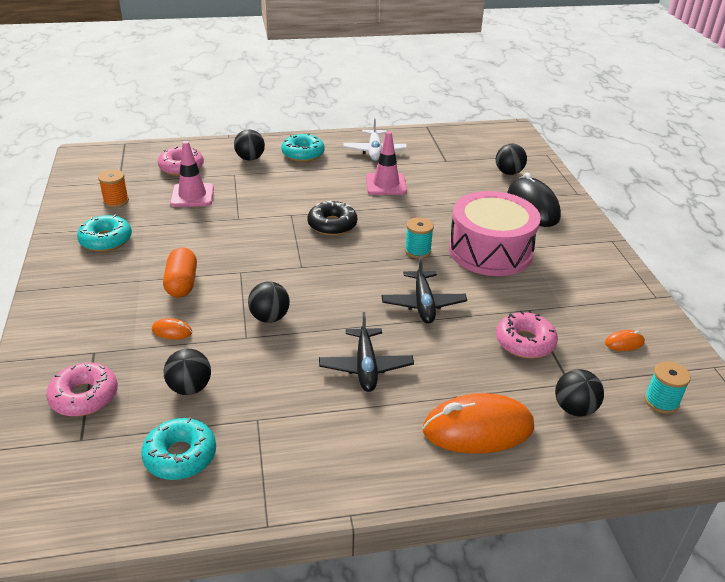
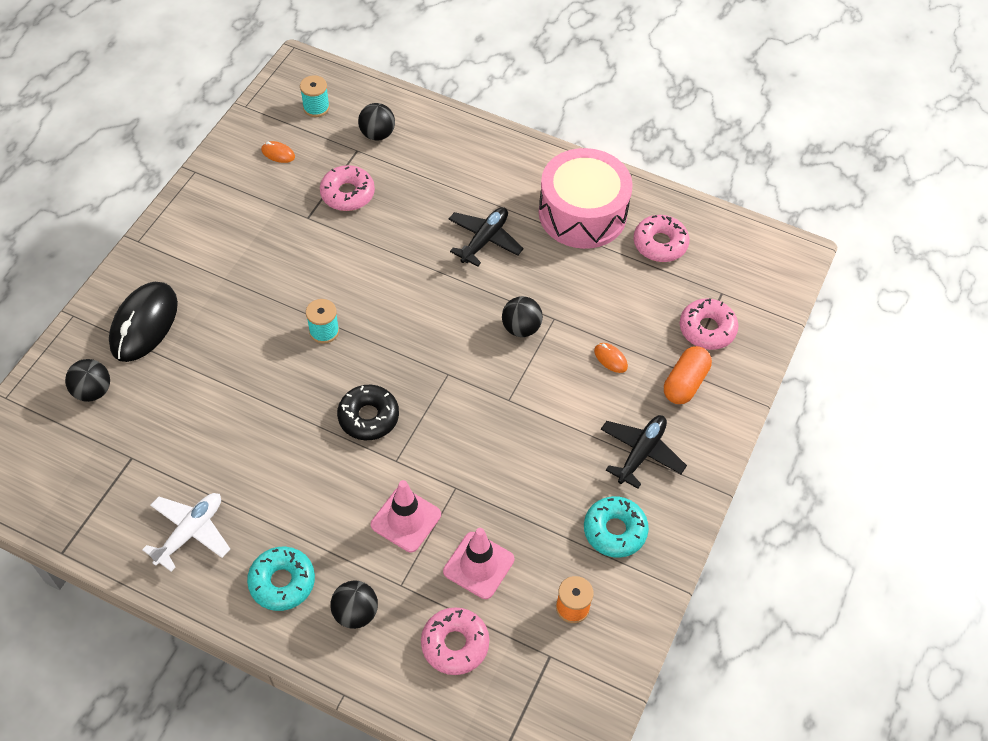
camera: 145 degrees left, 20 degrees up
turquoise donut [141,417,216,480] -> pink donut [634,215,690,262]
orange capsule [163,247,197,297] -> orange capsule moved to [664,346,712,404]
black ball [164,349,211,395] -> none
pink traffic cone [366,131,407,195] -> pink traffic cone moved to [371,480,441,552]
black plane [382,256,467,324] -> black plane moved to [601,415,687,489]
orange mouse [423,393,534,454] -> none
pink drum [449,191,541,276] -> pink drum moved to [539,148,633,249]

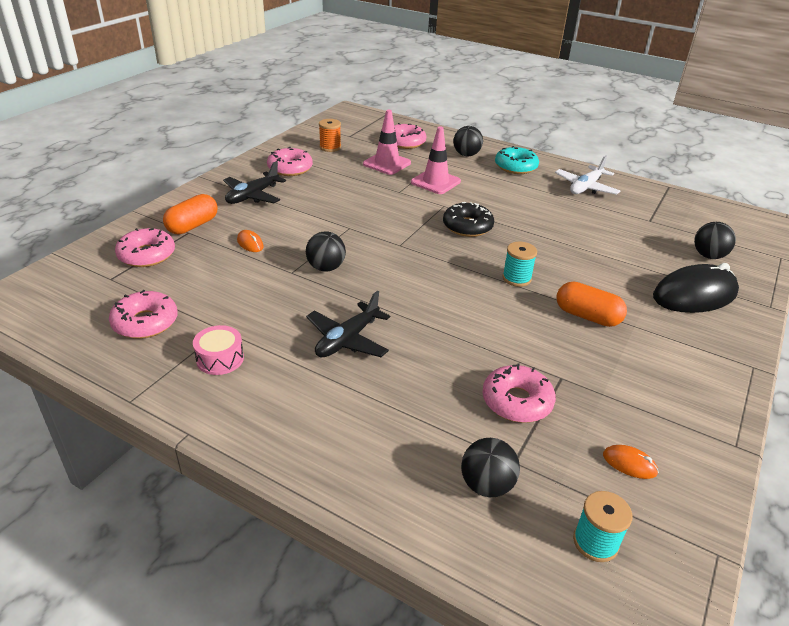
camera: 175 degrees left, 20 degrees down
black mouse [109,282,178,362] -> black mouse turned 45 degrees clockwise [653,263,739,313]
pink drum [539,148,633,249] -> pink drum [193,325,244,375], size x0.42
turquoise donut [584,496,649,558] -> pink donut [267,147,313,176]
none -> orange capsule [557,282,627,327]

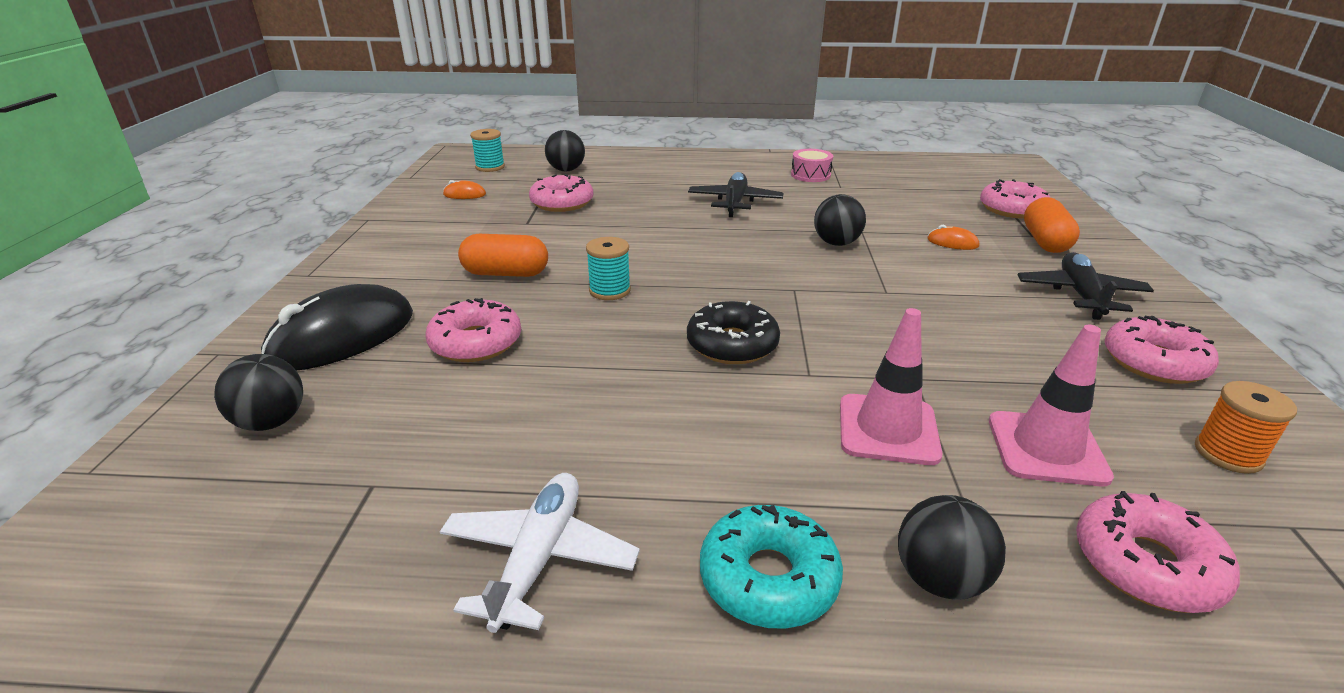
camera: 155 degrees right, 5 degrees down
pink donut [109,290,178,339] -> pink donut moved to [425,298,521,362]

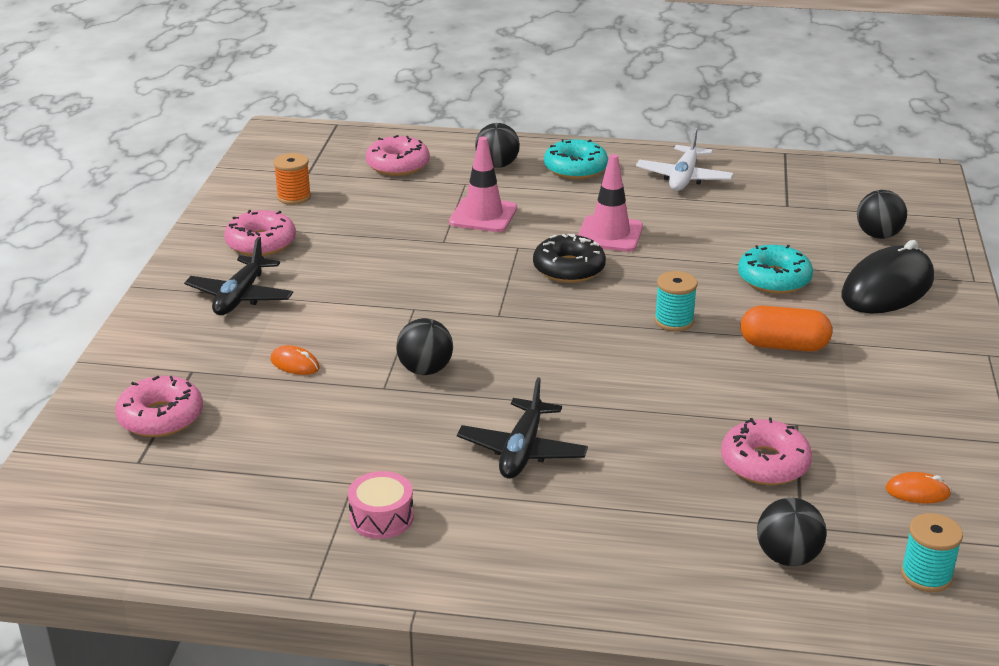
camera: 175 degrees left, 0 degrees up
pink donut [425,298,521,362] -> turquoise donut [738,245,813,294]
pink traffic cone [989,325,1114,486] -> pink traffic cone moved to [578,154,643,252]
orange capsule [1024,197,1080,253] -> none

